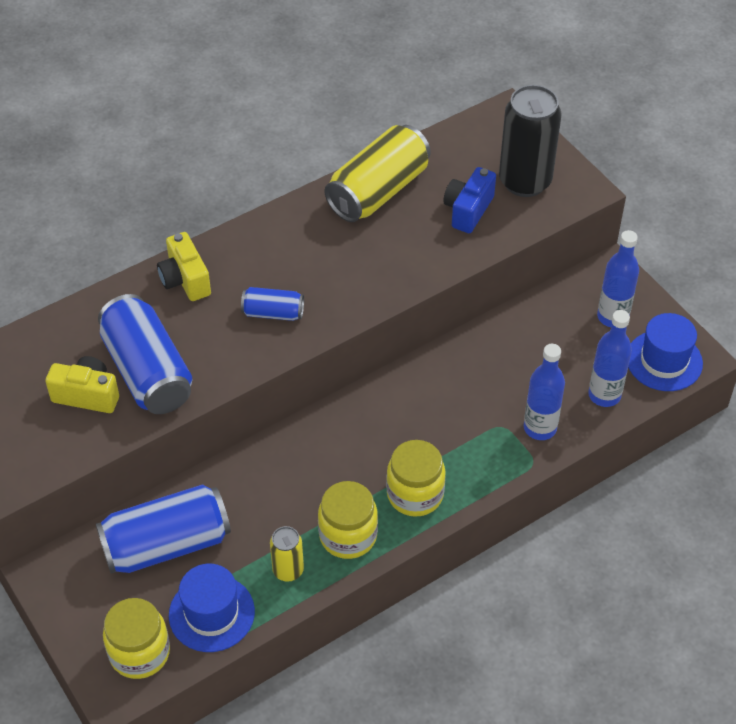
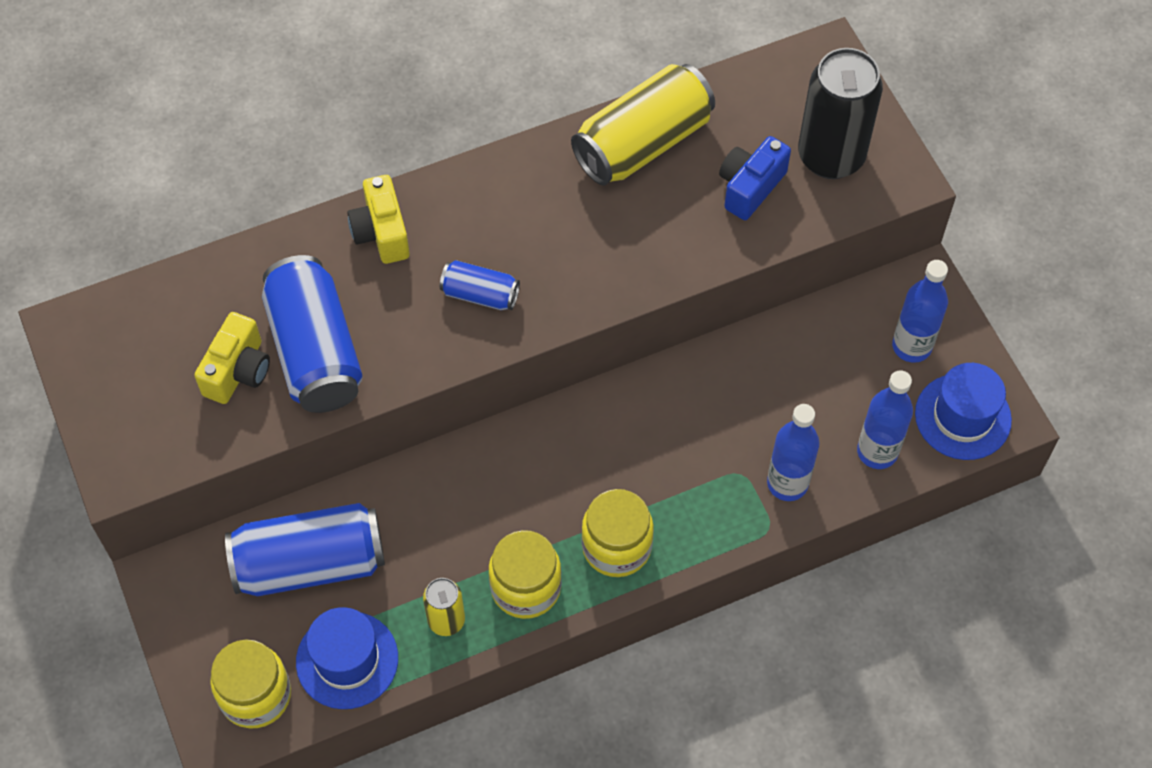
camera: 10 degrees right, 10 degrees up
yellow camera [45,356,119,413] -> yellow camera turned 90 degrees clockwise [194,312,270,404]

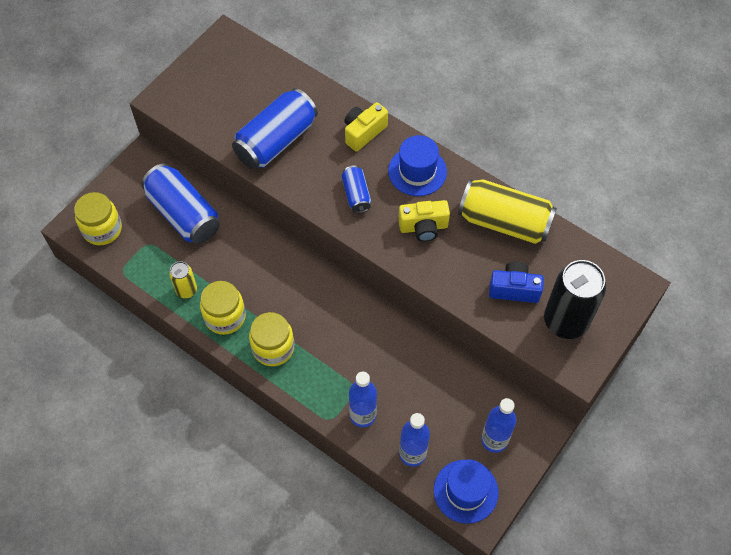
camera: 60 degrees right, 0 degrees up
yellow camera [194,312,270,404] -> yellow camera moved to [398,200,450,242]
blue hat [296,607,398,709] -> blue hat moved to [388,135,447,196]

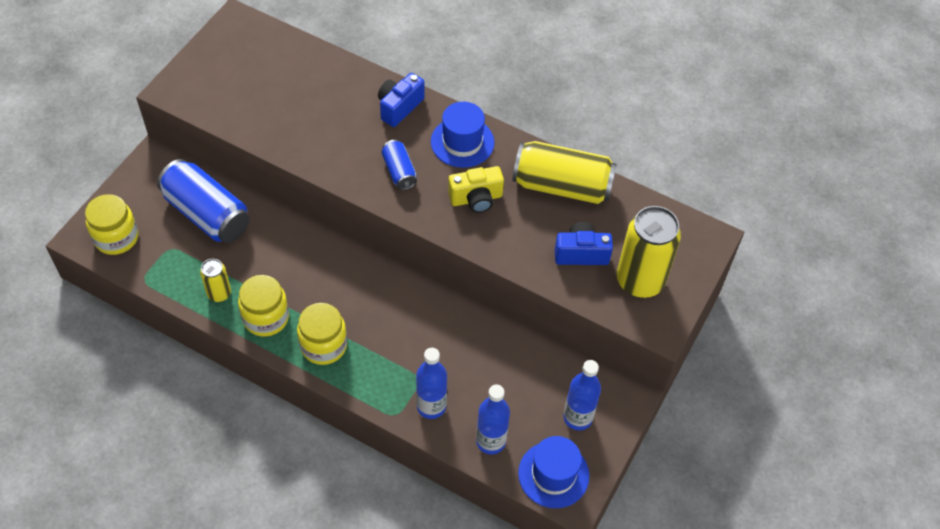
camera: 10 degrees left, 5 degrees down
blue can [232,88,318,169] -> none
yellow camera [345,102,388,152] -> blue camera [378,73,425,127]
black can [544,260,606,339] -> yellow can [617,206,681,298]

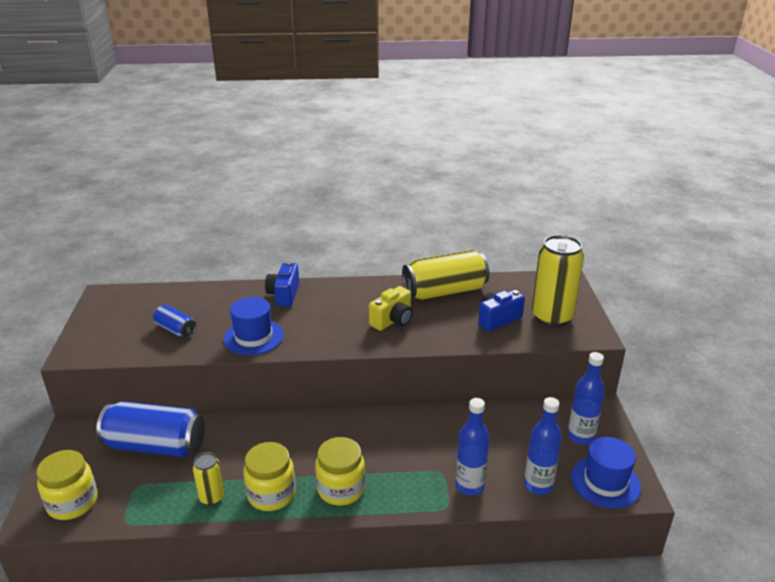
camera: 30 degrees left, 25 degrees down
blue can [381,140,417,190] -> blue can moved to [153,305,197,338]
blue hat [431,102,494,168] -> blue hat moved to [223,297,284,355]

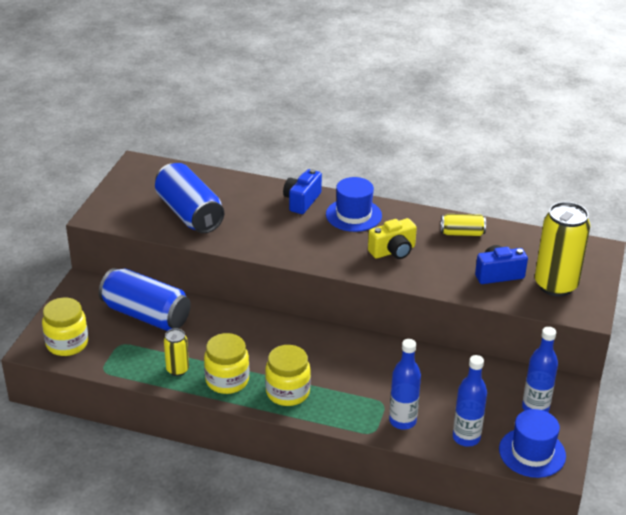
camera: 20 degrees right, 5 degrees up
blue can [153,305,197,338] -> blue can [155,163,224,233], size x1.95
blue hat [223,297,284,355] -> blue hat moved to [326,177,382,232]
yellow can [402,250,490,300] -> yellow can [441,214,486,236], size x0.51

